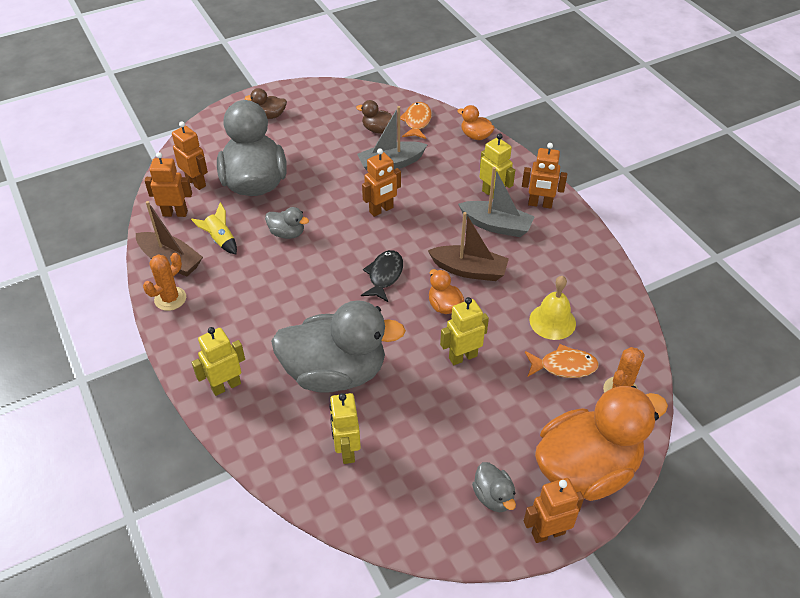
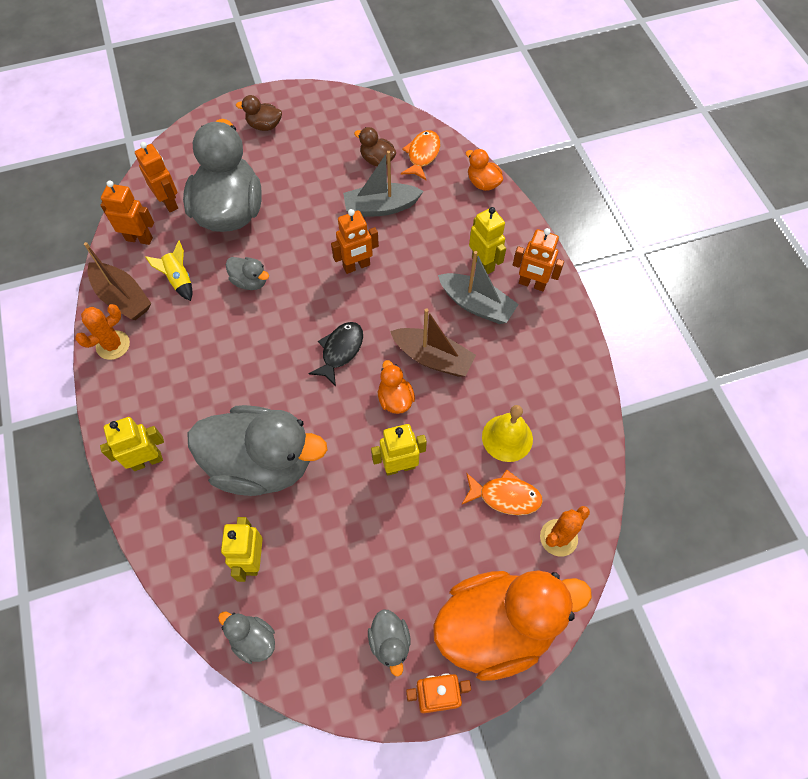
camera: 10 degrees right, 15 degrees up
none -> grey duck [218,612,275,664]

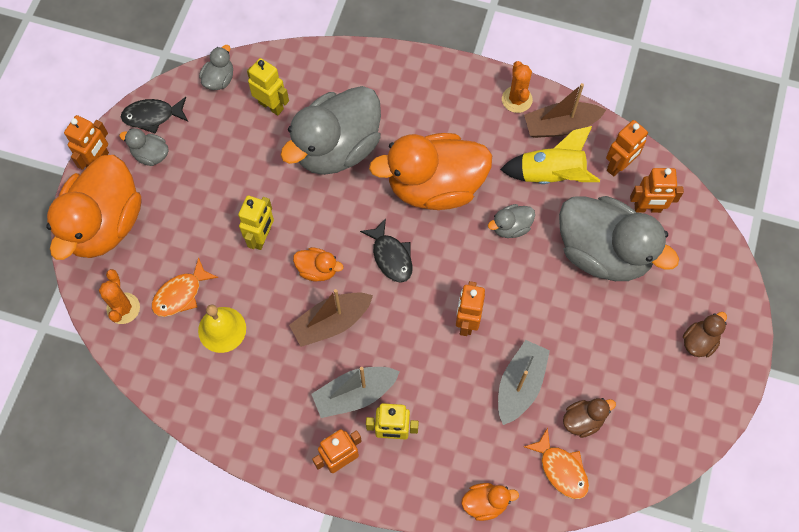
camera: 125 degrees right, 5 degrees up
yellow robot [100,417,164,471] -> none
yellow rocket [145,240,193,301] -> yellow rocket [500,126,600,184], size x1.69
grey duck [218,612,275,664] -> grey duck turned 45 degrees counterclockwise [199,45,233,90]
none -> black fish [121,97,188,134]
none -> orange duck [369,133,492,210]

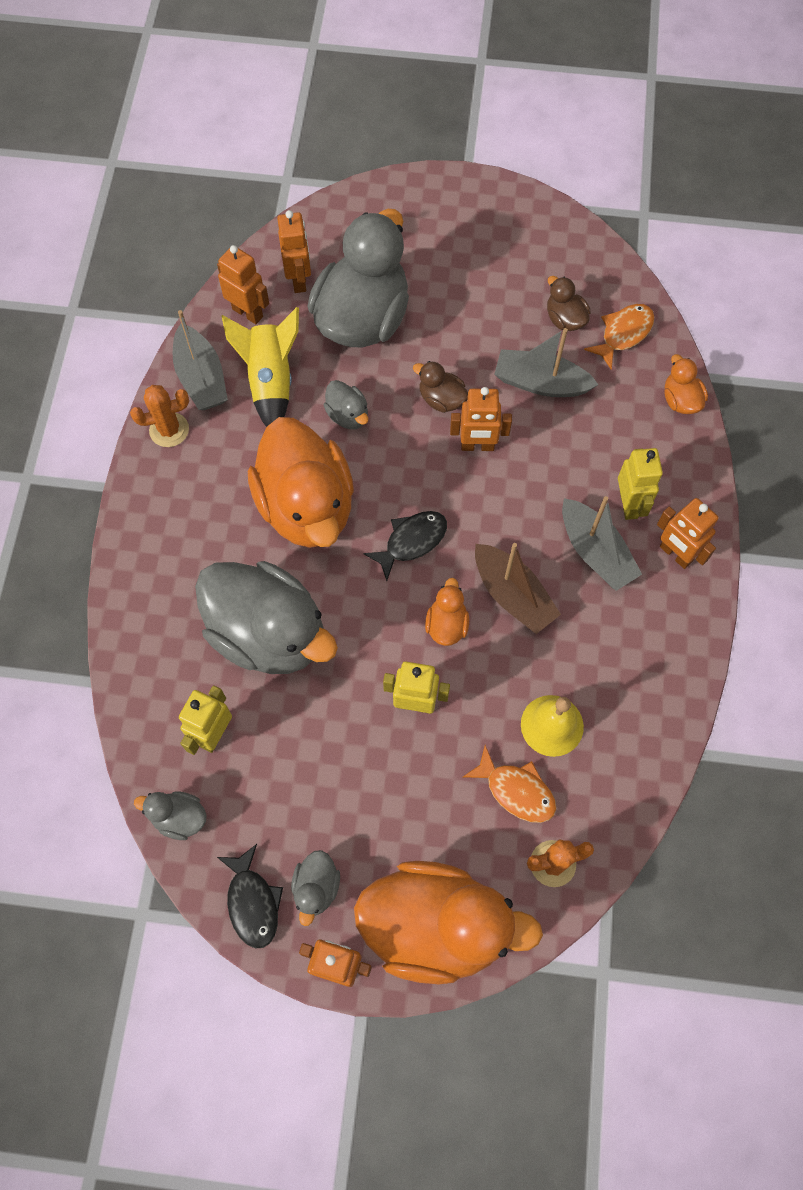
camera: 100 degrees left, 0 degrees up
brown boat [524,83,606,138] -> grey boat [173,310,228,410]
brown duck [683,312,727,357] -> brown duck moved to [413,361,468,413]

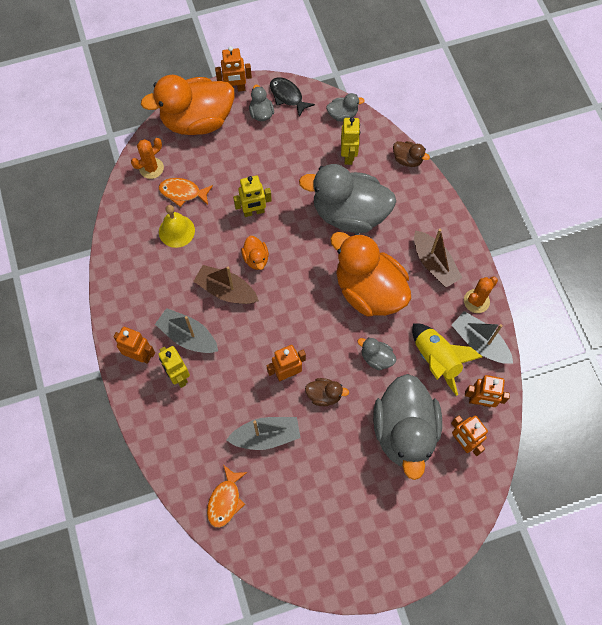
camera: 155 degrees right, 0 degrees up
black fish [363,511,447,581] -> none
brown duck [547,276,591,331] -> brown duck moved to [393,141,430,167]
orange duck [664,354,708,414] -> none
none -> brown boat [414,229,463,287]

